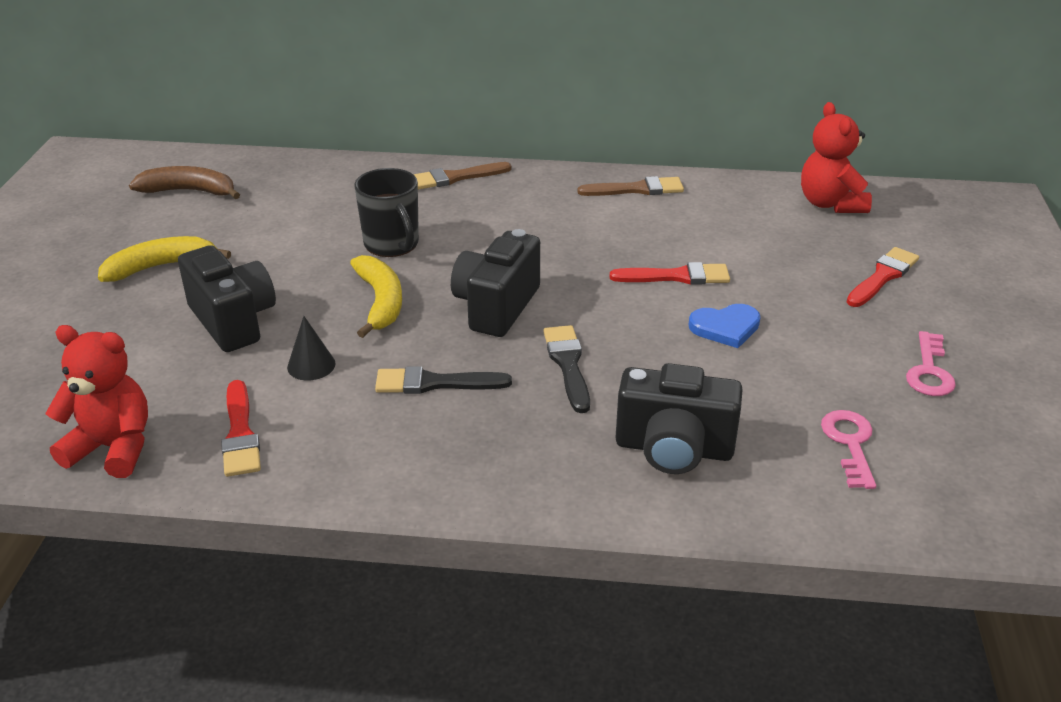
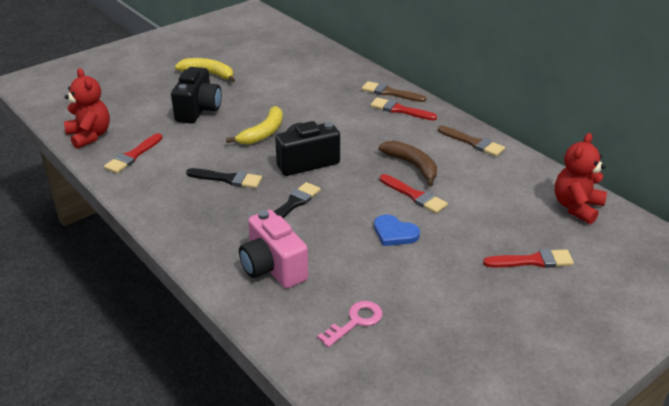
camera: 45 degrees right, 0 degrees up
brown banana [129,166,240,199] -> brown banana moved to [379,141,437,186]
black cone [287,316,336,381] -> none
black mug [354,168,419,257] -> none
black brush [375,366,512,394] -> black brush turned 150 degrees clockwise [186,168,262,188]
black camera [615,363,743,474] -> pink camera [239,210,308,289]
pink key [906,331,956,396] -> none
none -> red brush [370,97,437,120]

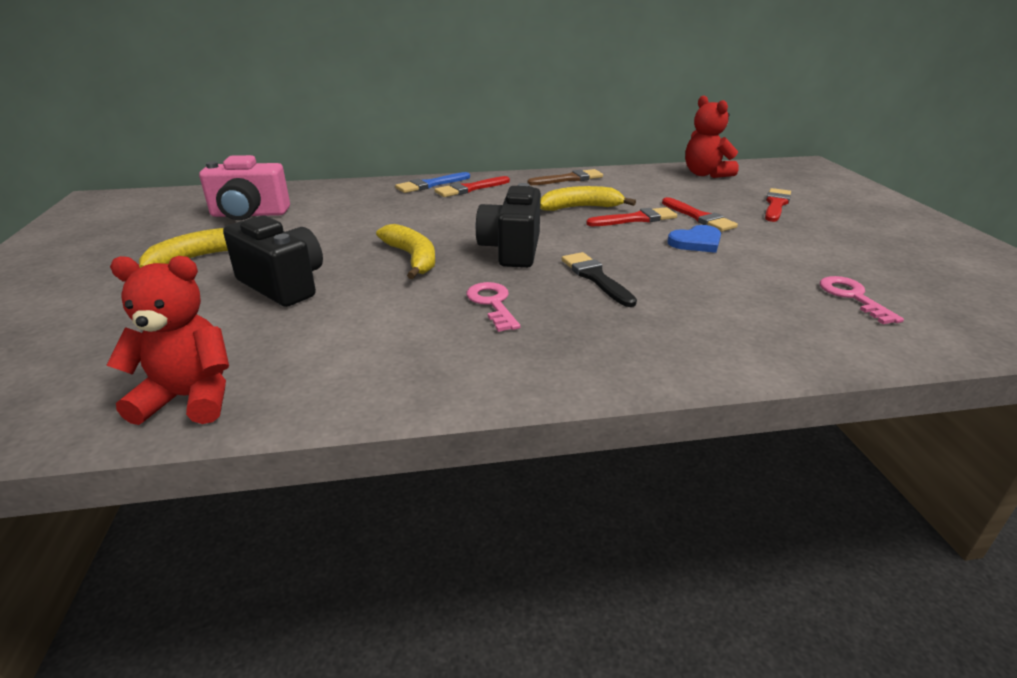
camera: 60 degrees left, 5 degrees down
red brush [104,133,163,173] -> red brush moved to [662,197,738,232]
black brush [186,168,262,188] -> pink key [467,282,520,332]
pink camera [239,210,308,289] -> pink camera moved to [199,155,290,220]
brown brush [362,81,426,102] -> blue brush [395,172,470,193]
brown banana [379,141,437,186] -> yellow banana [540,186,636,211]

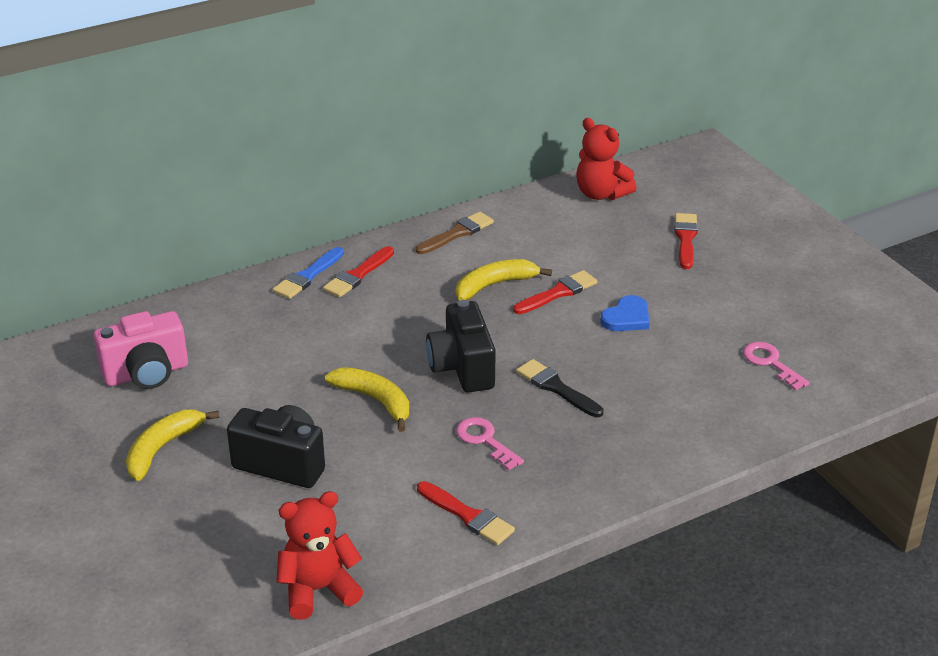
camera: 20 degrees left, 5 degrees up
red brush [662,197,738,232] -> red brush moved to [417,481,515,545]

